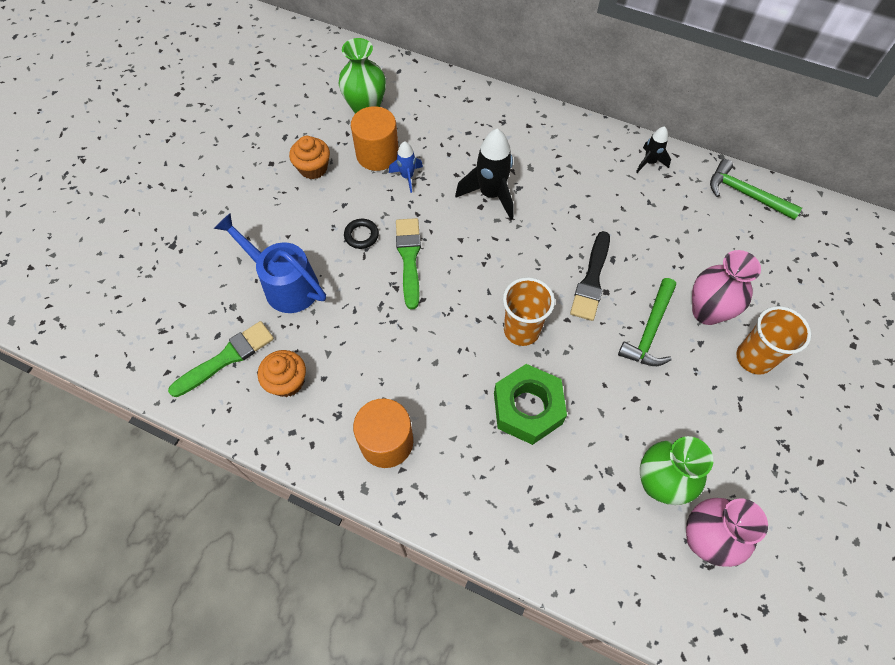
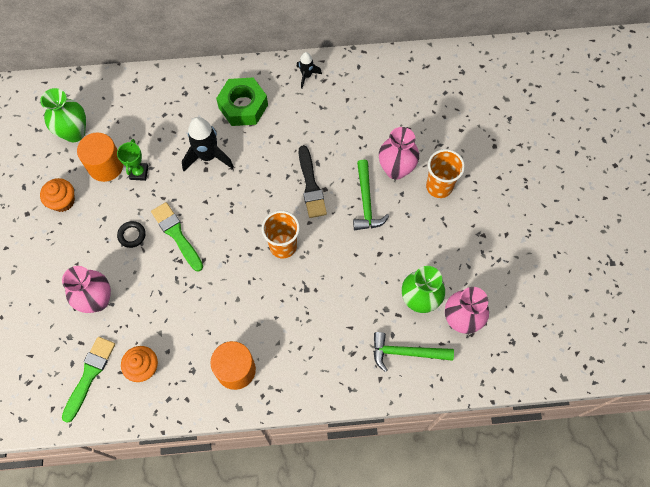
camera: 30 degrees left, 5 degrees up
blue watering can [214,214,326,313] -> pink vase [62,266,111,313]
blue rocket [389,141,423,193] -> green trophy [117,139,148,181]
green nut [494,364,567,445] -> green nut moved to [216,78,268,126]
green hammer [710,159,802,220] -> green hammer moved to [373,332,454,372]

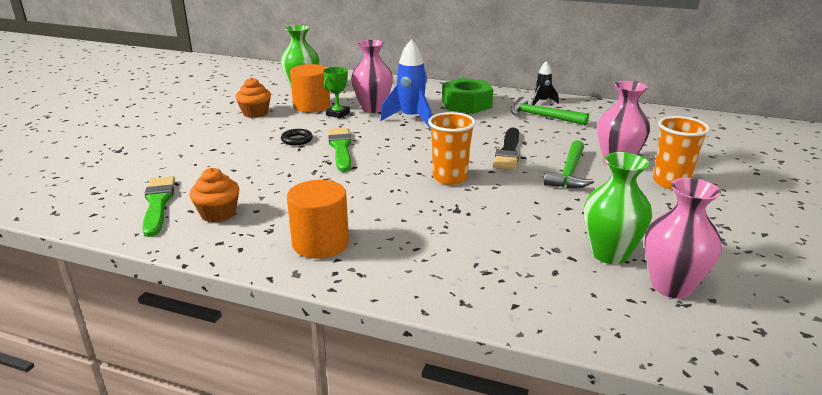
camera: 25 degrees right, 40 degrees down
pink vase [62,266,111,313] -> pink vase moved to [351,40,393,113]
green brush [62,337,115,423] -> green brush turned 60 degrees counterclockwise [142,176,175,237]
black rocket [182,117,234,171] -> blue rocket [380,39,432,129]
green hammer [373,332,454,372] -> green hammer moved to [510,97,589,125]

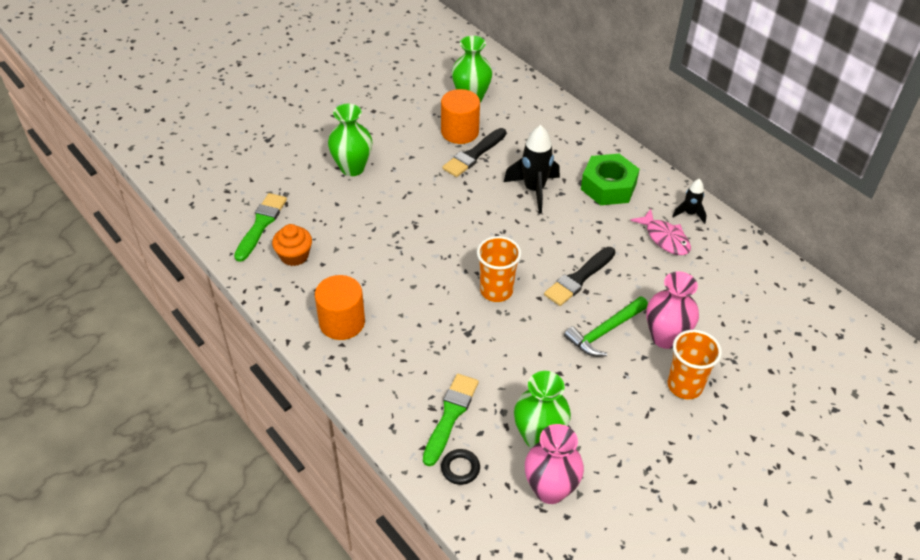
camera: 30 degrees right, 20 degrees up
orange cupcake [236,77,271,118] -> none
black ring [281,129,313,145] -> black ring moved to [441,449,480,485]
green trophy [323,67,350,118] -> black brush [442,128,506,177]
green brush [328,128,351,172] -> green brush moved to [423,374,479,466]
pink vase [351,40,393,113] -> none
blue rocket [380,39,432,129] -> black rocket [504,125,560,213]
green hammer [510,97,589,125] -> pink fish [630,209,691,255]
none -> green vase [328,104,372,176]

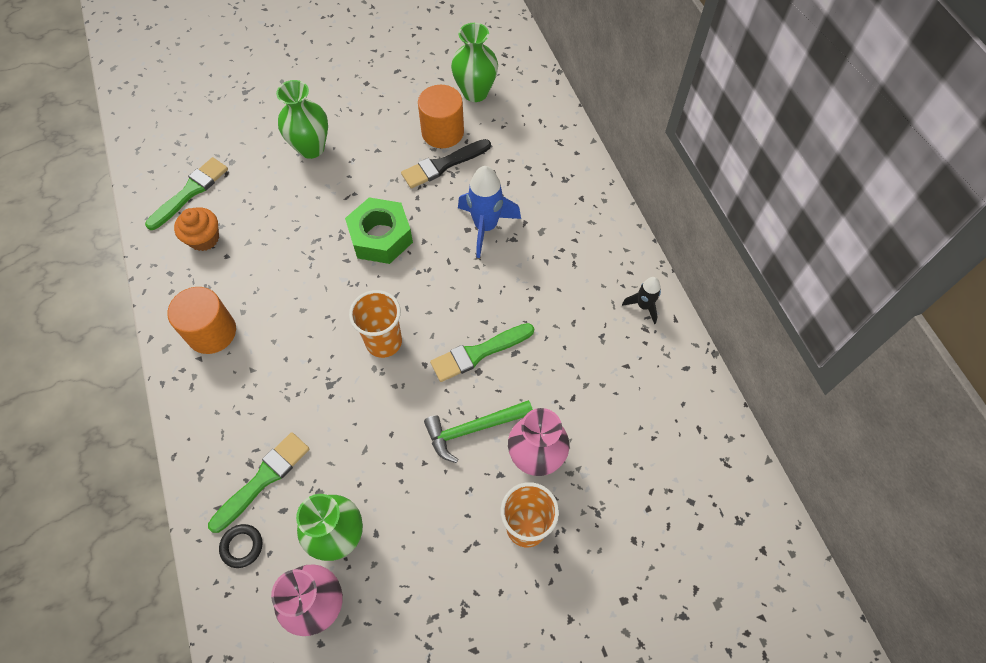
camera: 20 degrees right, 15 degrees up
black rocket [504,125,560,213] -> blue rocket [458,166,521,258]
black brush [544,247,615,306] -> green brush [430,323,534,382]
green nut [581,154,640,205] -> green nut moved to [345,198,413,264]
pink fish [630,209,691,255] -> none

